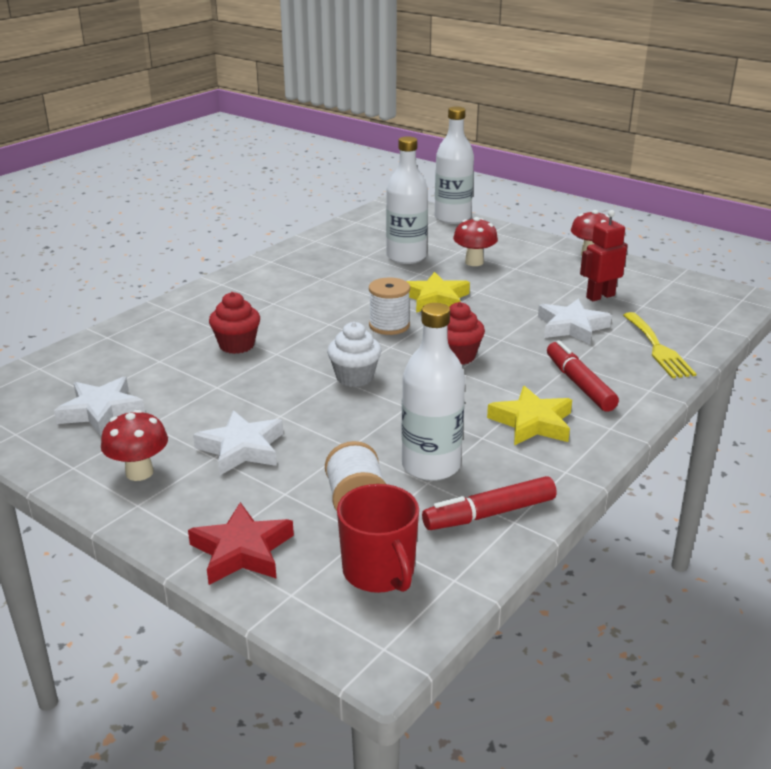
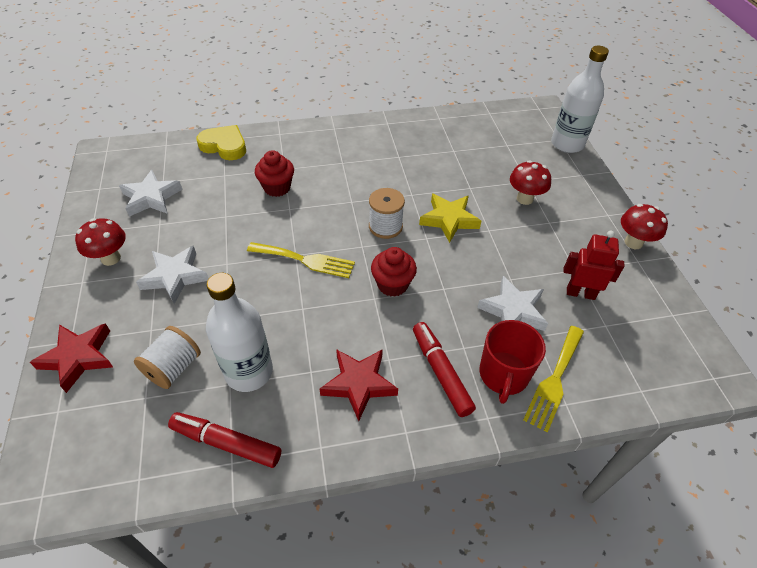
camera: 40 degrees right, 20 degrees up
white cupcake [327,322,381,387] -> yellow fork [247,242,355,278]
red mug [337,484,419,593] -> red mug moved to [479,320,546,404]
white bottle [386,136,428,264] -> none
yellow star [487,386,572,445] -> red star [320,349,398,421]
red marker [547,340,619,412] -> red marker turned 45 degrees counterclockwise [413,322,476,417]
none -> yellow heart [196,125,246,160]

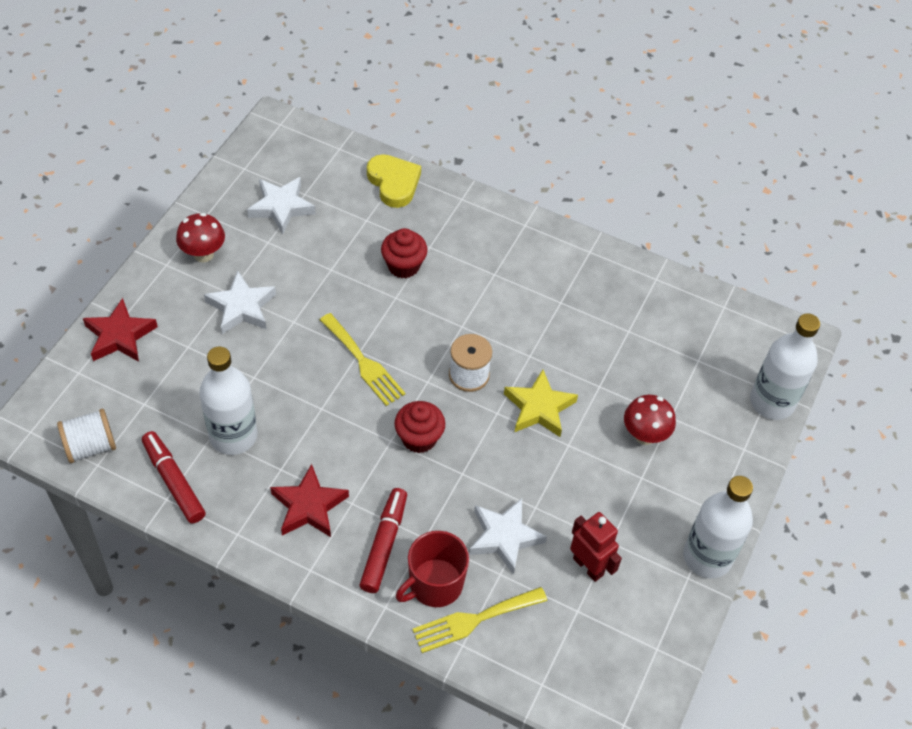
camera: 35 degrees right, 5 degrees up
white spool [134,326,201,389] -> white spool moved to [57,409,116,463]
red mushroom [621,204,668,249] -> white bottle [683,476,753,578]

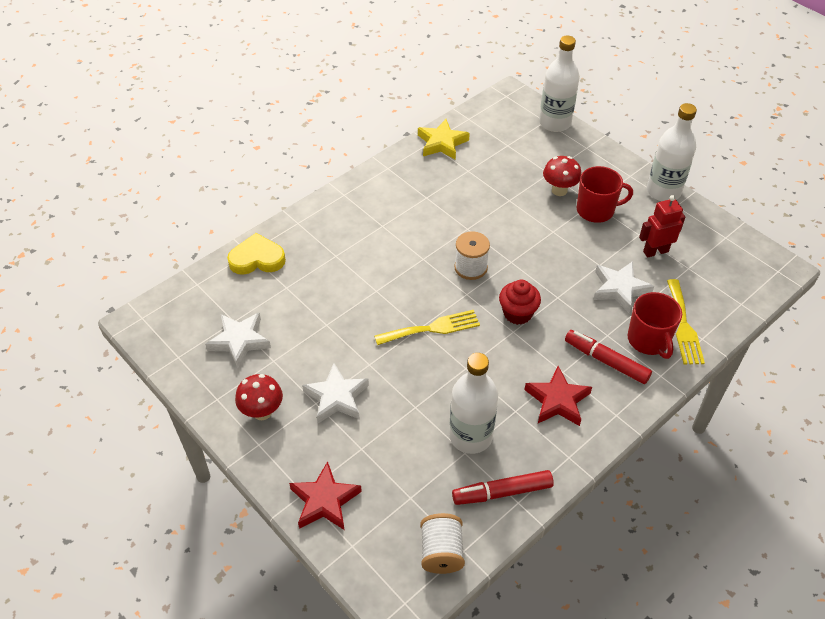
camera: 65 degrees left, 5 degrees down
red cupcake [381,228,428,278] -> none
yellow star [504,370,578,437] -> yellow star moved to [418,119,470,160]
none -> red mug [577,166,633,223]

